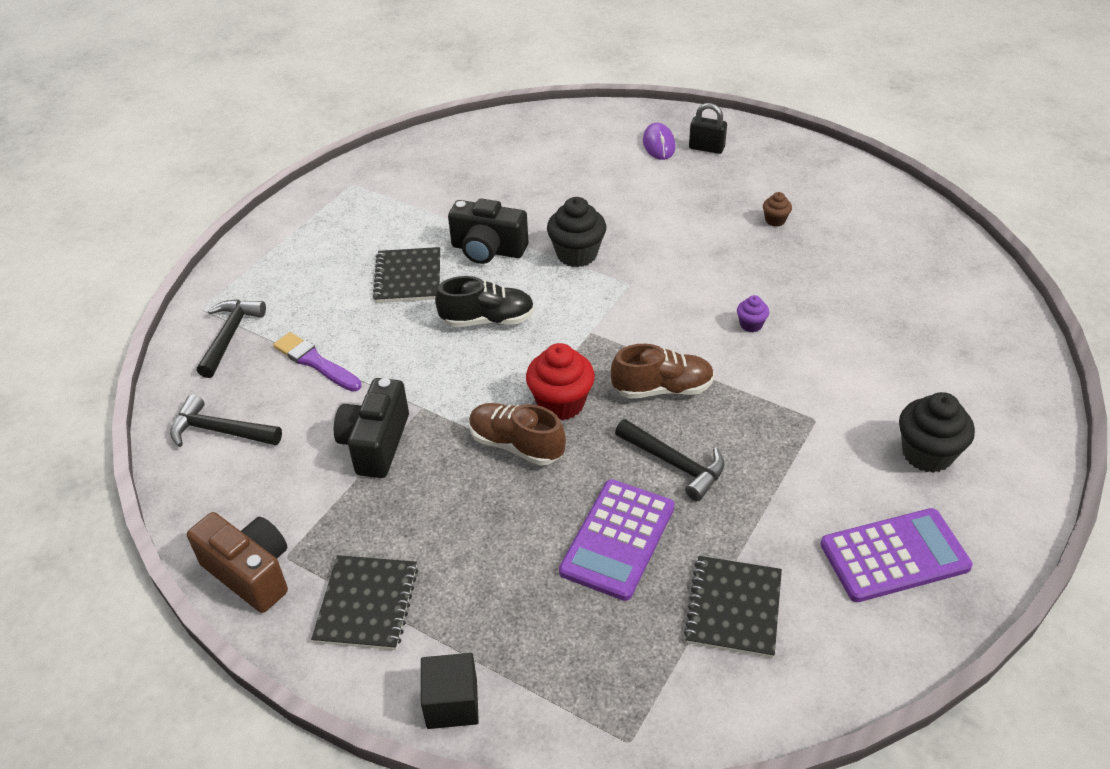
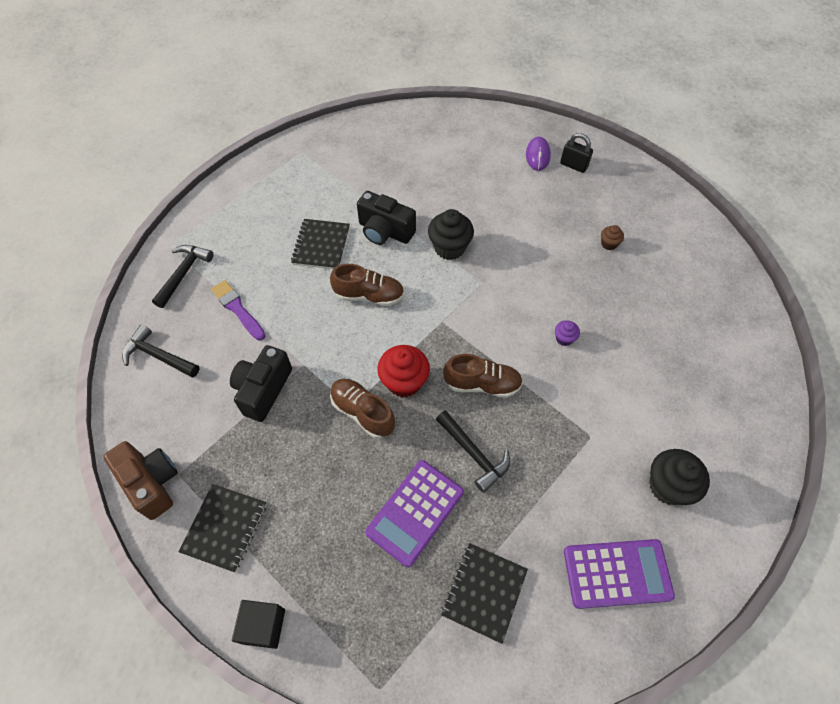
camera: 10 degrees right, 15 degrees up
black shoe [435,276,535,327] -> brown shoe [330,264,404,306]

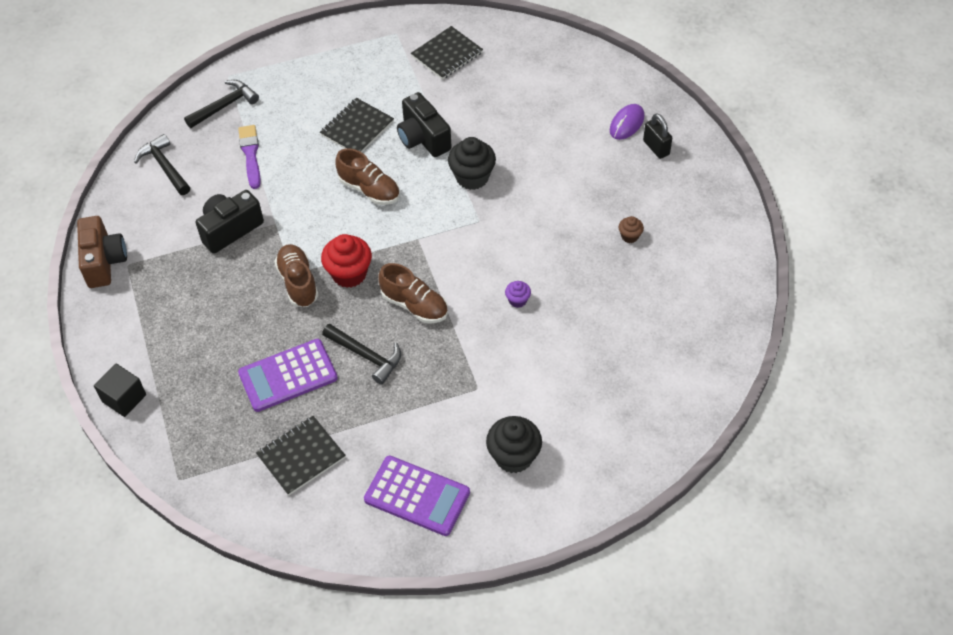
camera: 30 degrees right, 5 degrees down
black notebook [178,484,266,572] -> black notebook moved to [411,26,483,80]
black hammer [436,410,510,493] -> black hammer turned 45 degrees counterclockwise [322,324,401,385]

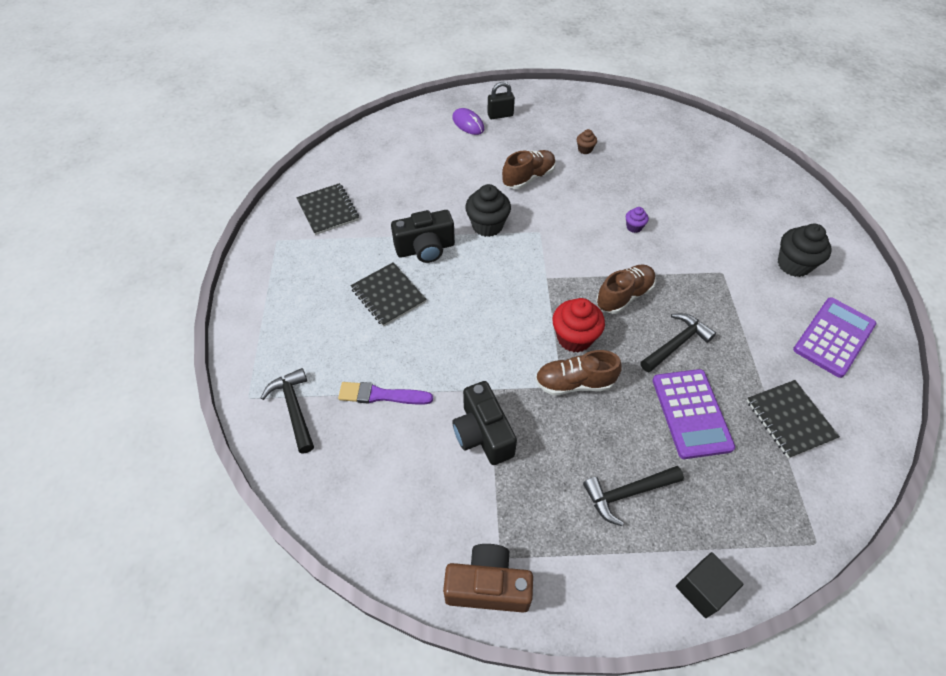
camera: 75 degrees left, 0 degrees up
black hammer [134,134,190,195] -> black hammer moved to [583,466,684,526]
brown shoe [335,148,400,205] -> brown shoe moved to [502,150,556,189]

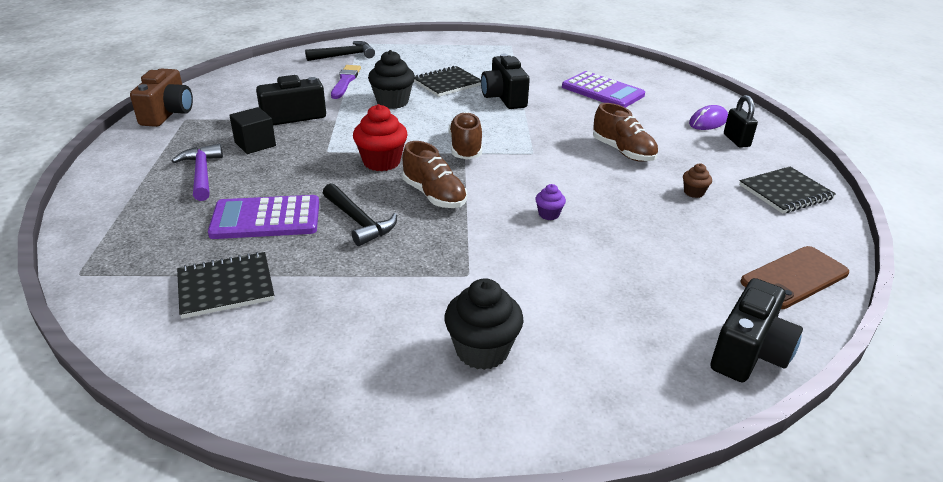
camera: 90 degrees right, 20 degrees down
black notebook [296,183,359,235] -> black notebook moved to [739,167,836,214]
black cupcake [465,184,511,237] -> black cupcake moved to [368,50,415,109]
brown shoe [535,350,622,395] -> brown shoe moved to [449,112,482,160]
black hammer [583,466,684,526] -> purple hammer [171,144,223,201]
black cube [676,552,743,618] -> black cube moved to [229,107,276,154]
purple calculator [793,297,876,378] -> purple calculator moved to [562,71,645,108]
none -> black camera [711,278,803,382]
none -> brown phone [740,246,849,309]

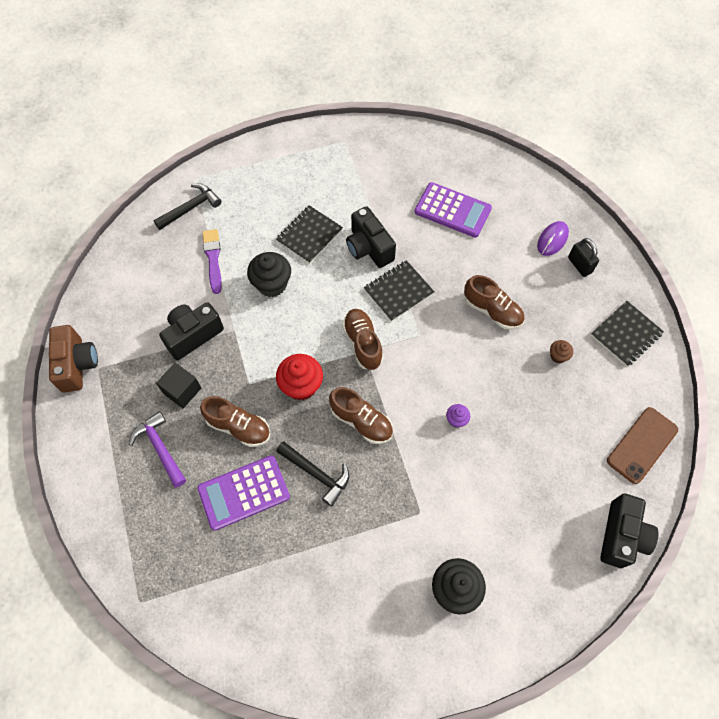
camera: 15 degrees left, 30 degrees up
black notebook [177,252,274,319] -> black notebook moved to [364,260,434,322]
none -> brown shoe [200,396,270,447]

